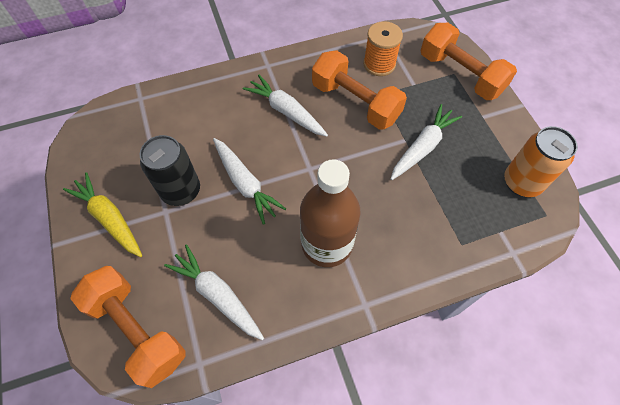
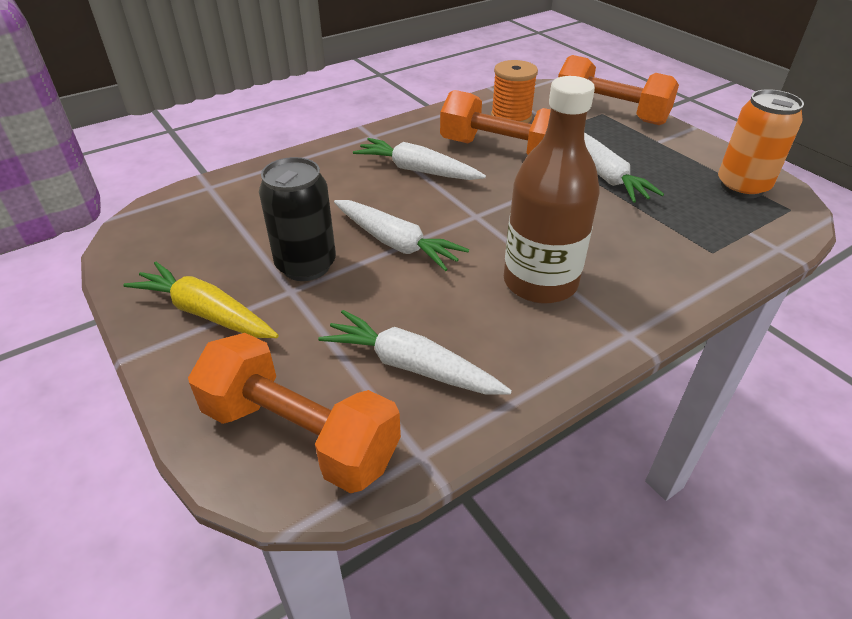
camera: 15 degrees left, 20 degrees down
white carrot [391,104,462,180] -> white carrot turned 135 degrees clockwise [584,133,664,203]

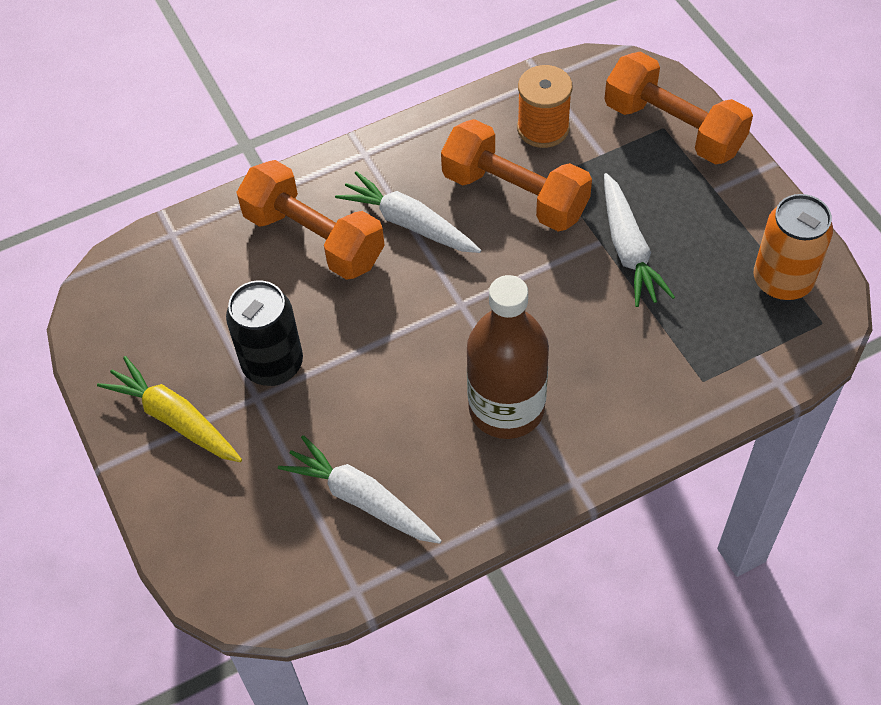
camera: 10 degrees right, 15 degrees up
orange dumbbell [188,333,401,493] -> orange dumbbell moved to [236,160,385,280]
white carrot [334,200,469,271] -> none

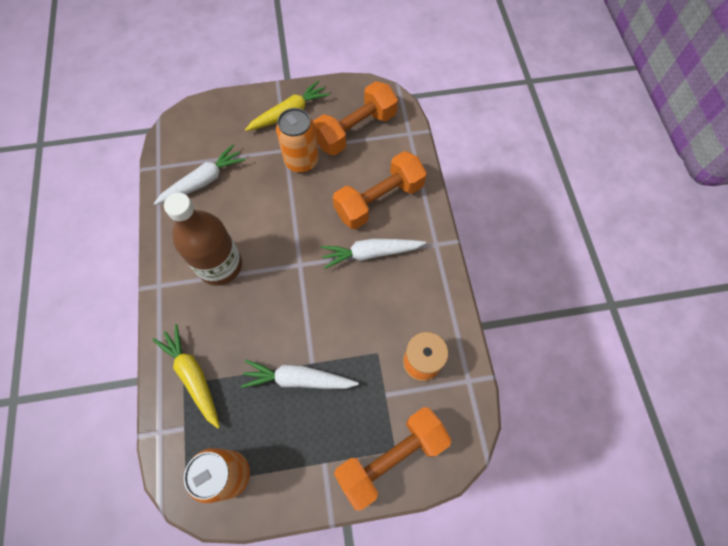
camera: 105 degrees right, 10 degrees up
black can [226,281,303,386] -> orange can [276,108,319,173]
white carrot [335,171,481,253] -> white carrot turned 150 degrees counterclockwise [321,239,426,269]
orange dumbbell [441,119,592,232] -> orange dumbbell moved to [313,81,398,155]
none -> yellow carrot [152,324,220,429]

